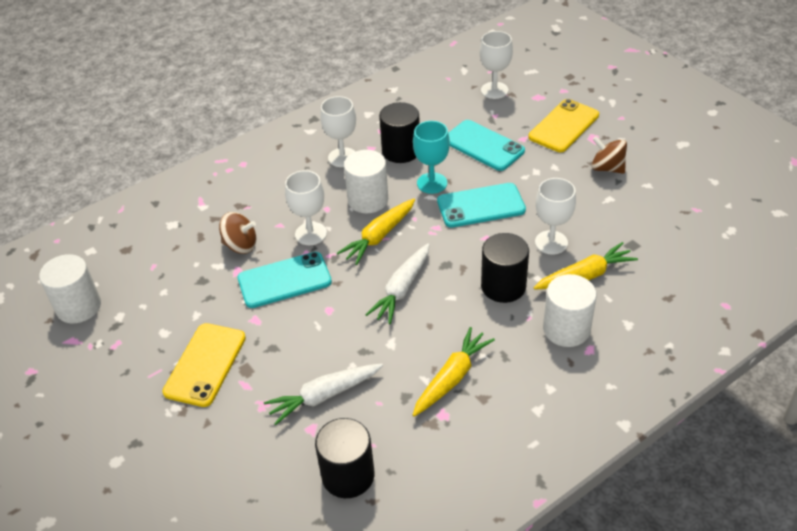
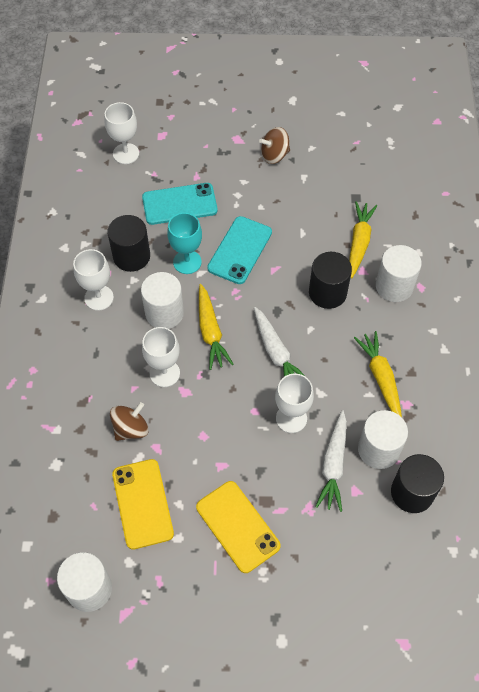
camera: 55 degrees left, 15 degrees up
turquoise phone [238,252,332,308] -> none
yellow phone [528,99,599,152] -> yellow phone moved to [112,459,174,550]
white goblet [535,178,576,255] -> white goblet moved to [275,374,314,433]
none -> white cylinder [358,410,408,469]

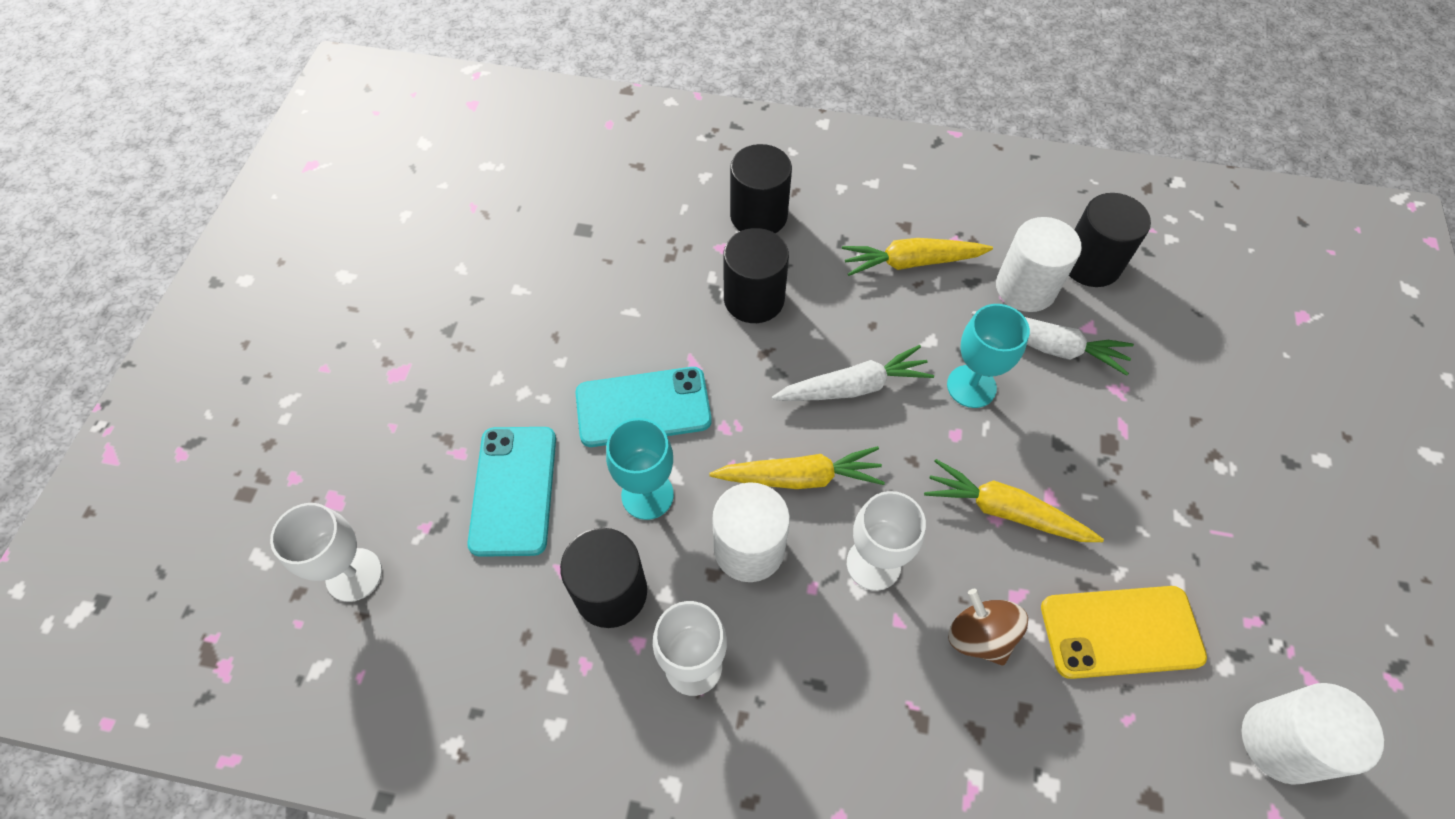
camera: 80 degrees left, 0 degrees up
yellow phone [196,481,281,573] -> none
turquoise phone [207,216,272,284] -> turquoise phone turned 45 degrees counterclockwise [575,367,712,447]
brown spinning top [259,127,290,164] -> none
white goblet [275,374,314,433] -> turquoise goblet [947,304,1030,408]
yellow carrot [349,201,377,278] -> yellow carrot moved to [924,459,1104,542]
white cylinder [376,245,422,302] -> black cylinder [730,144,792,233]

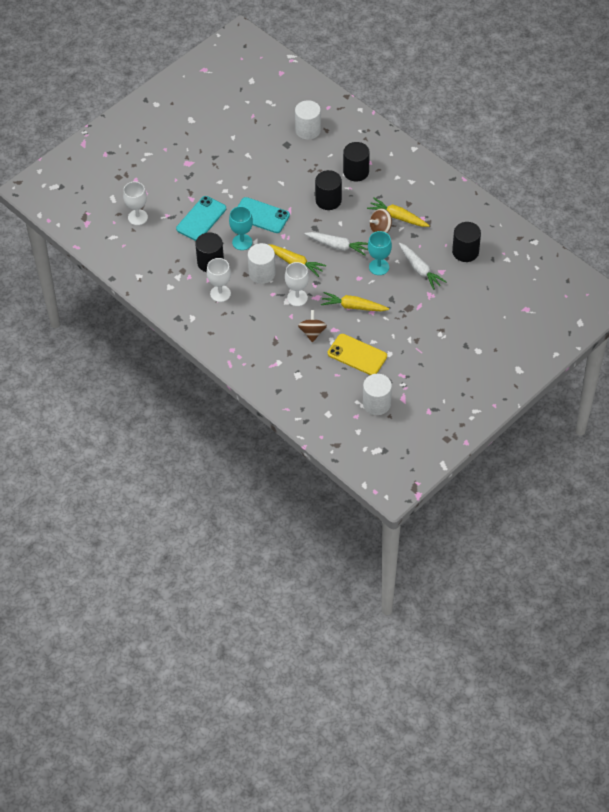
camera: 35 degrees right, 5 degrees down
yellow carrot [924,459,1104,542] -> yellow carrot turned 45 degrees counterclockwise [321,292,389,311]
white cylinder [996,217,1082,312] -> white cylinder moved to [295,100,321,140]
none -> brown spinning top [370,208,392,233]

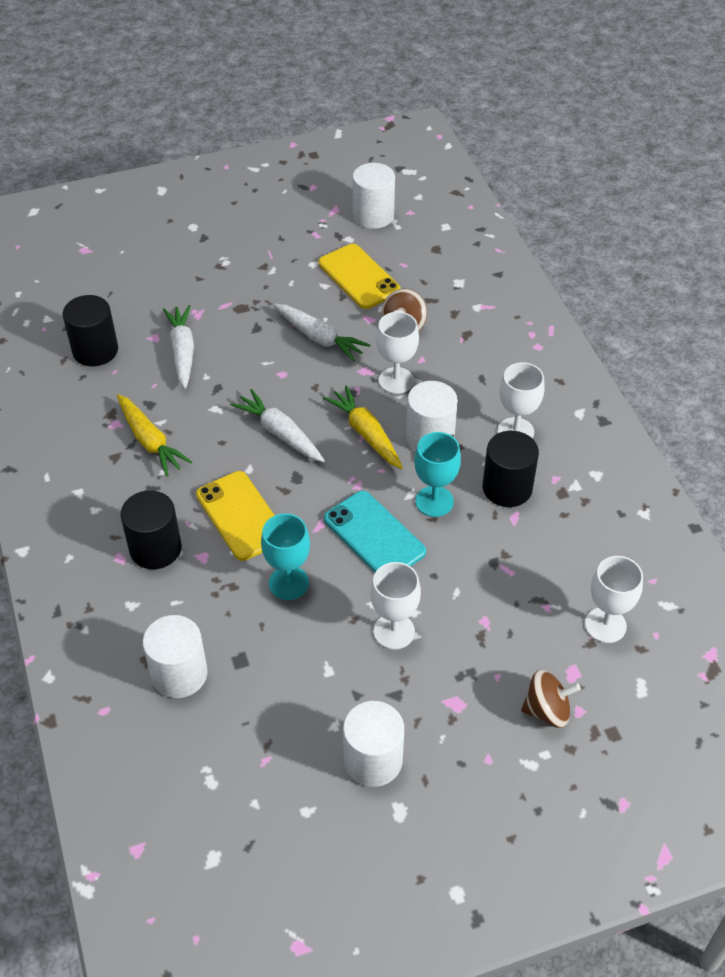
camera: 155 degrees left, 5 degrees down
turquoise phone [176,196,226,241] -> none
black cylinder [315,170,342,210] -> yellow phone [196,471,275,561]
yellow carrot [321,292,389,311] -> white carrot [274,304,370,362]
turquoise goblet [368,231,392,275] -> turquoise goblet moved to [261,513,310,600]
brown spinning top [370,208,392,233] -> brown spinning top moved to [521,670,581,728]
none -> white cylinder [343,701,404,787]
none -> white goblet [370,562,421,650]

